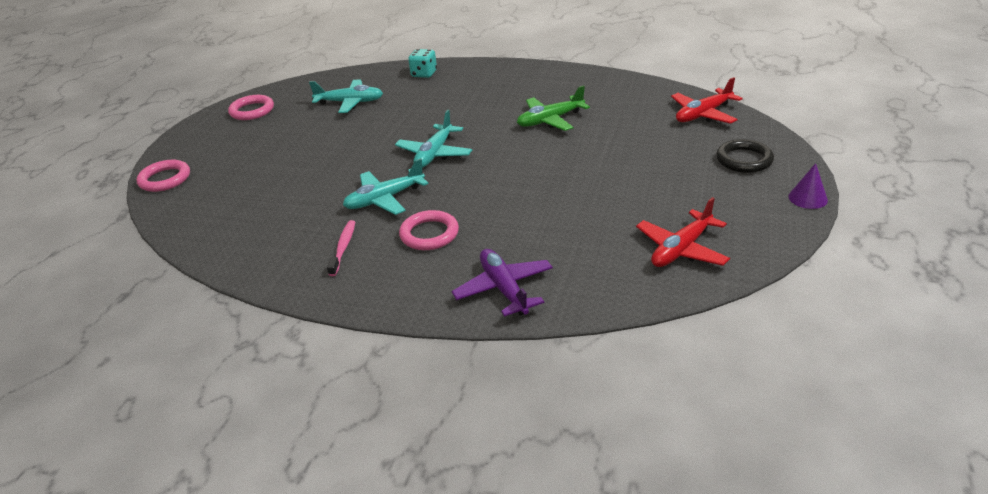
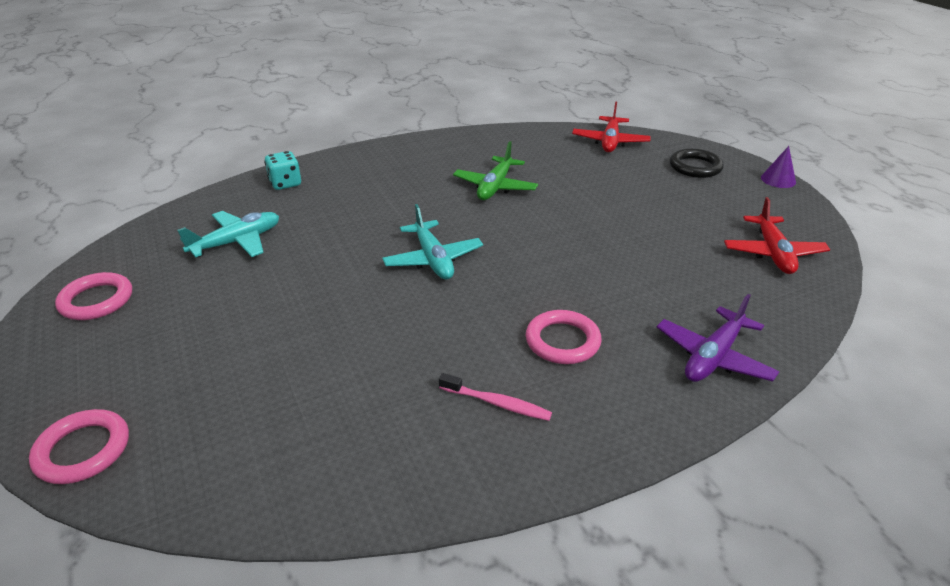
camera: 45 degrees left, 0 degrees up
pink toothbrush [327,220,355,276] -> pink toothbrush turned 150 degrees clockwise [439,373,552,421]
turquoise plane [343,158,428,215] -> none
purple plane [452,249,553,317] -> purple plane turned 75 degrees counterclockwise [657,294,780,382]

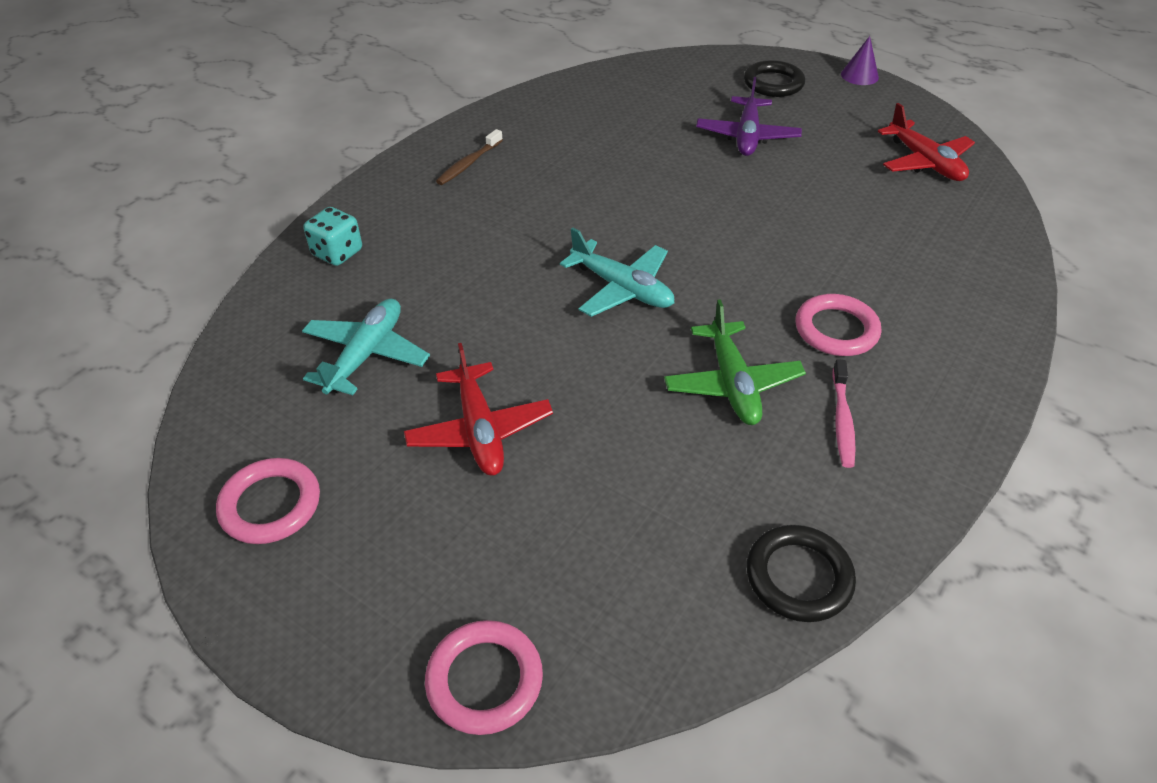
camera: 30 degrees left, 10 degrees up
pink toothbrush [439,373,552,421] -> pink toothbrush turned 105 degrees clockwise [832,359,856,468]
green plane [453,141,538,200] -> green plane moved to [664,299,806,425]
red plane [572,102,651,152] -> red plane moved to [404,343,553,476]
purple plane [657,294,780,382] -> purple plane moved to [696,77,802,156]
none -> brown toothbrush [436,129,503,185]
none -> black ring [747,525,856,622]

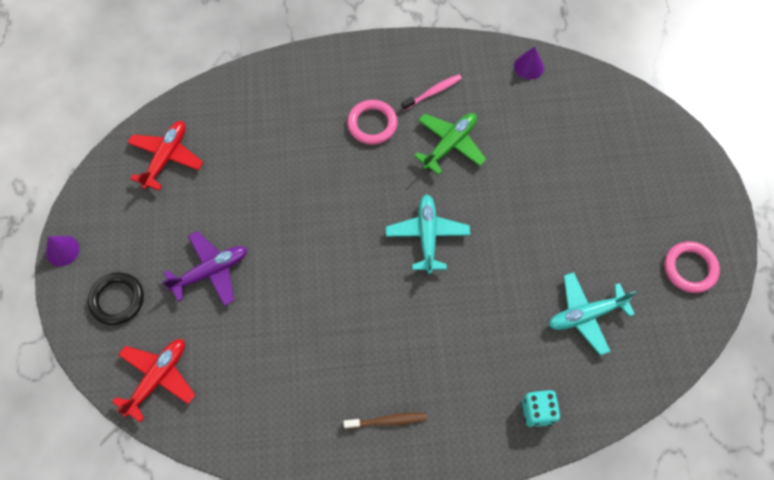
camera: 130 degrees left, 20 degrees up
red plane [404,343,553,476] -> red plane moved to [112,339,195,423]
pink ring [425,620,543,735] -> none
black ring [747,525,856,622] -> purple cone [514,47,544,79]

